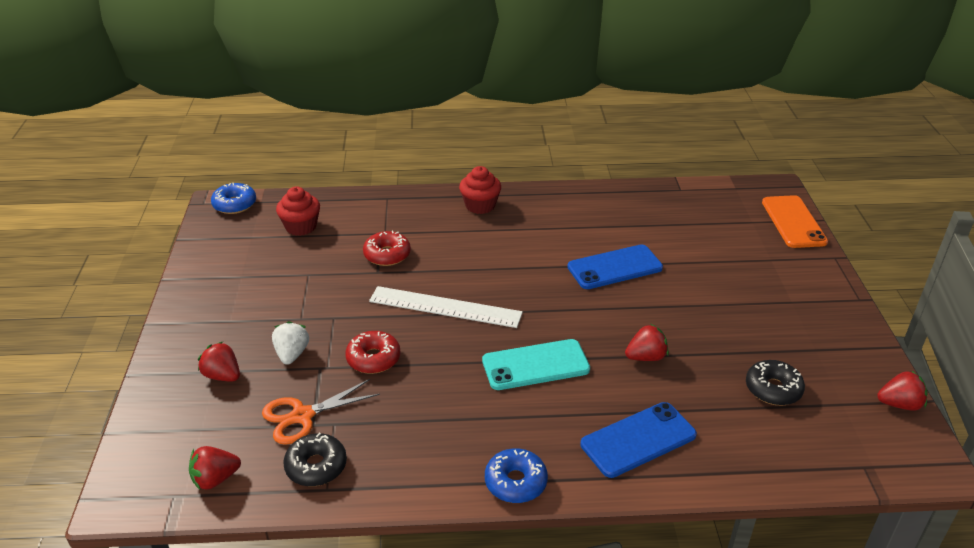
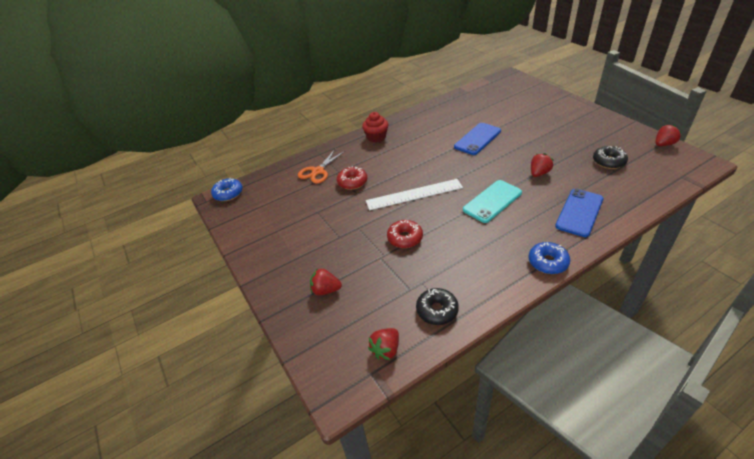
camera: 25 degrees left, 5 degrees up
orange scissors [262,379,380,445] -> orange scissors moved to [298,149,345,183]
white strawberry [272,321,309,365] -> none
red cupcake [276,186,320,236] -> none
orange phone [762,195,828,248] -> none

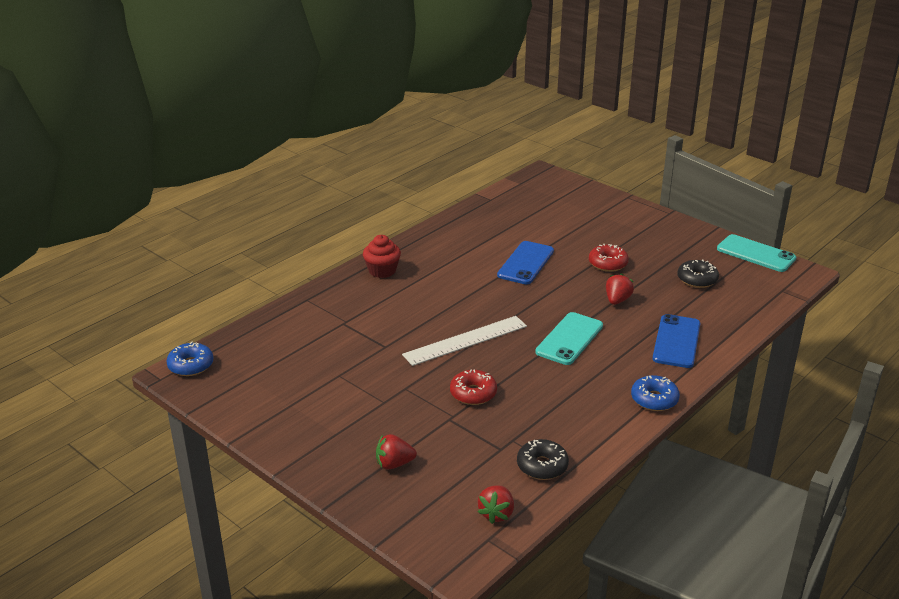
camera: 20 degrees left, 10 degrees down
orange scissors [298,149,345,183] -> none
red donut [337,166,367,190] -> red donut moved to [589,244,629,272]
red strawberry [655,125,682,146] -> turquoise phone [717,234,796,272]

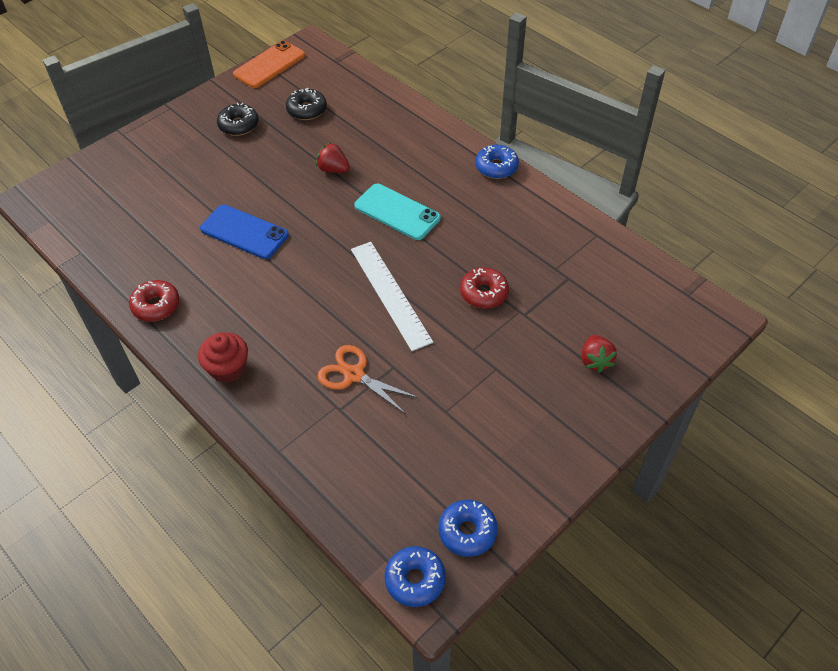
camera: 85 degrees left, 20 degrees up
red strawberry [478,485,514,524] -> none
black donut [517,439,569,480] -> black donut moved to [217,103,259,136]
red donut [589,244,629,272] -> red donut moved to [129,280,179,321]
blue phone [652,314,700,368] -> none
turquoise phone [717,234,796,272] -> orange phone [233,40,305,88]
none -> orange scissors [318,345,419,414]
none -> blue donut [438,500,498,557]

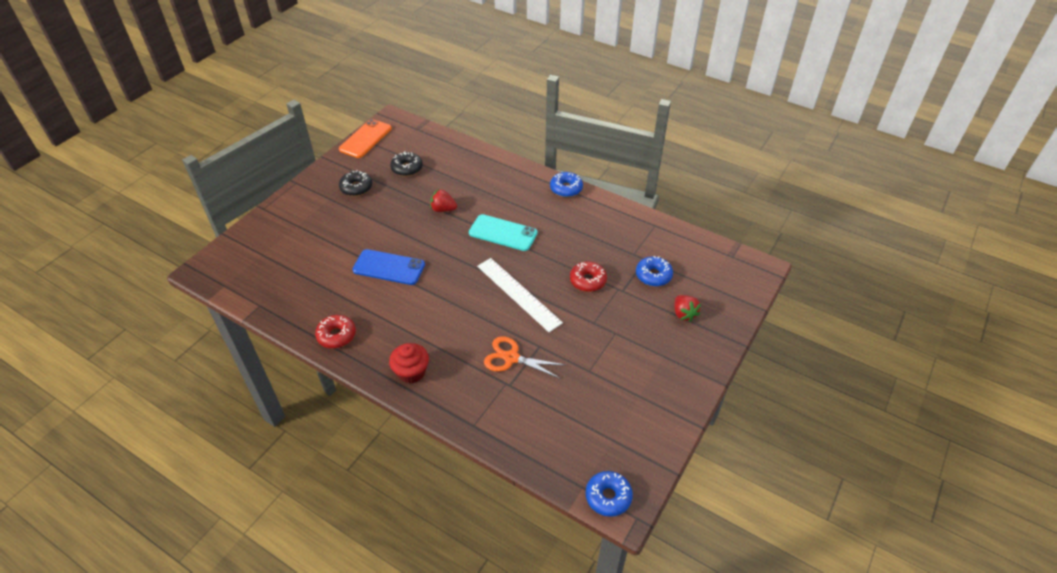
camera: 15 degrees left, 5 degrees down
blue donut [438,500,498,557] -> blue donut moved to [636,256,673,286]

